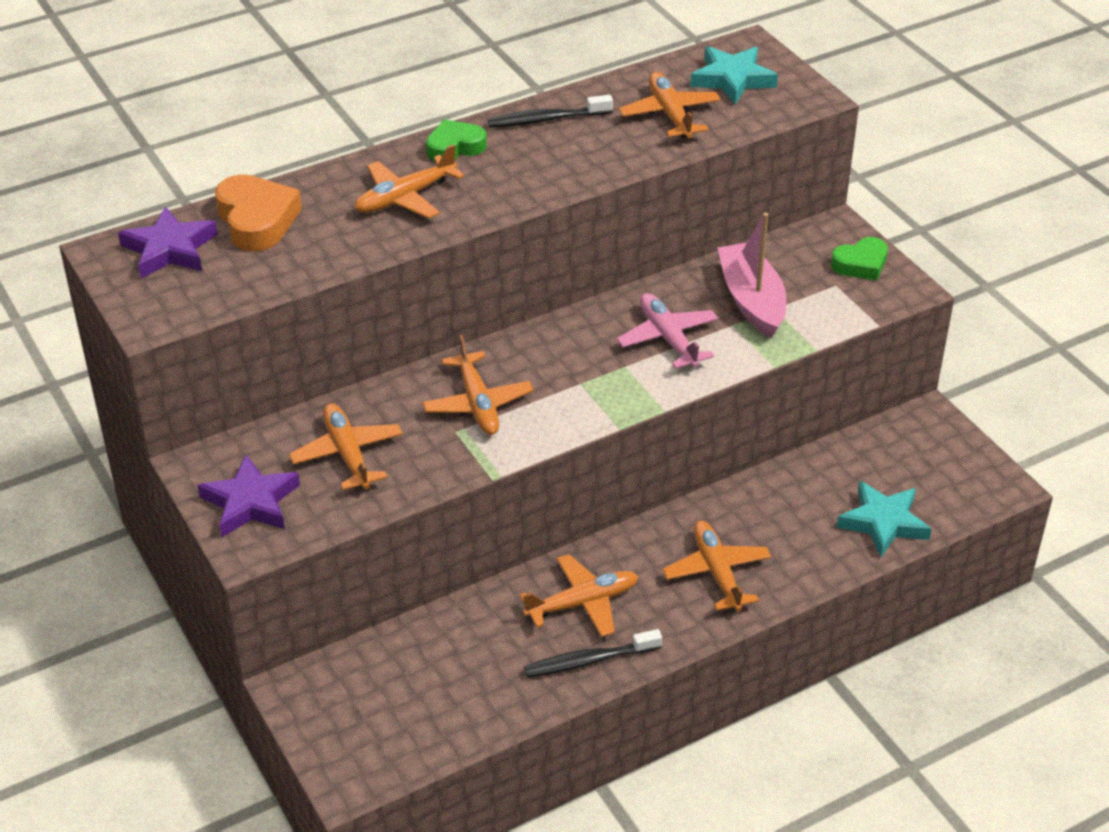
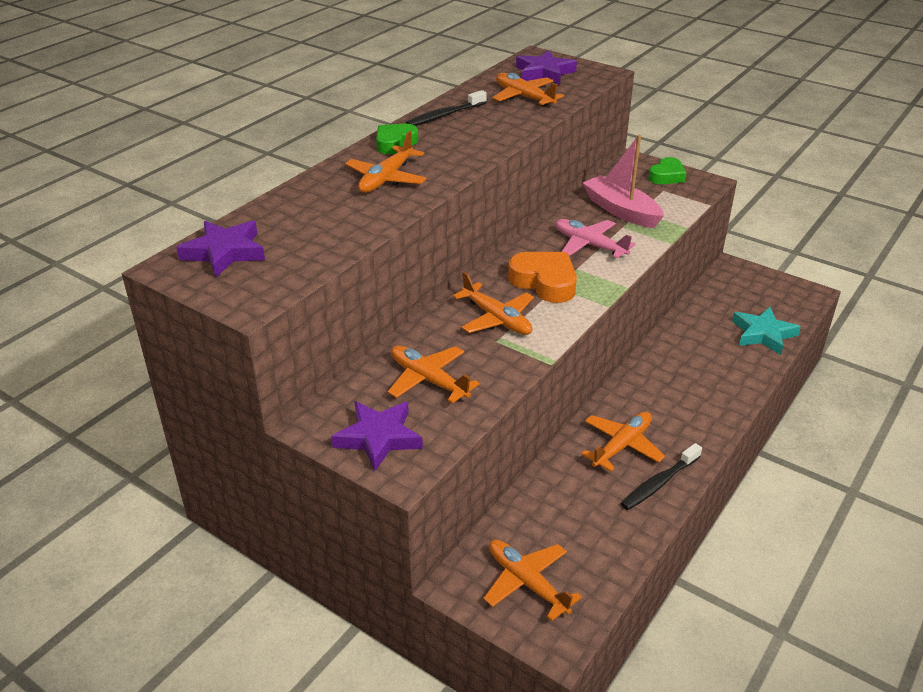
camera: 25 degrees left, 5 degrees down
orange heart [215,174,302,251] -> orange heart moved to [508,252,577,303]
orange plane [662,521,771,611] -> orange plane moved to [483,539,582,621]
turquoise star [690,46,778,105] -> purple star [516,51,577,85]

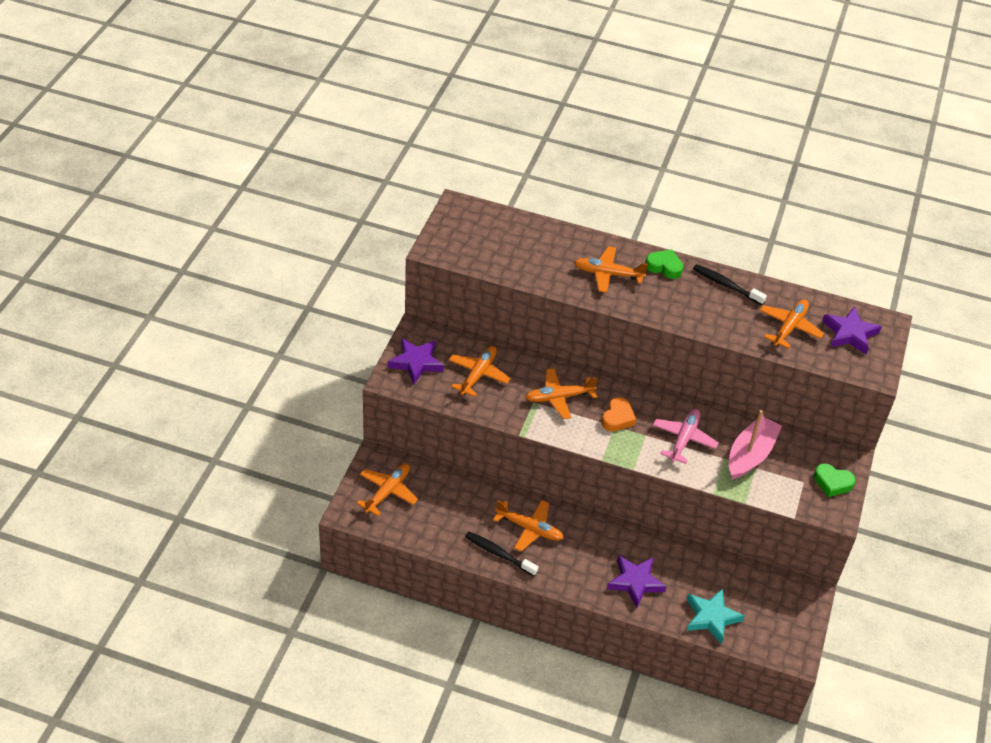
camera: 70 degrees right, 10 degrees up
purple star [176,221,265,277] -> purple star moved to [607,555,667,608]
orange plane [453,272,534,335] -> orange plane turned 45 degrees clockwise [525,368,598,419]
orange heart [508,252,577,303] -> orange heart [601,397,636,432], size x0.66

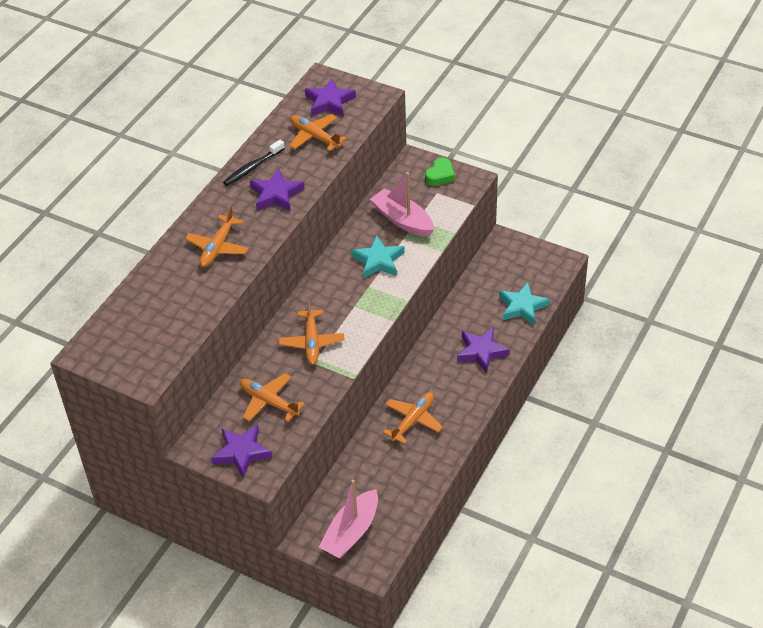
camera: 75 degrees left, 0 degrees up
orange plane [357,463,418,516] -> pink boat [319,480,378,558]
black toothbrush [465,531,538,576] -> none
orange heart [601,397,636,432] -> none
green heart [646,249,683,279] -> none
pink plane [653,409,719,464] -> turquoise star [351,235,405,278]
none -> purple star [250,169,305,211]

